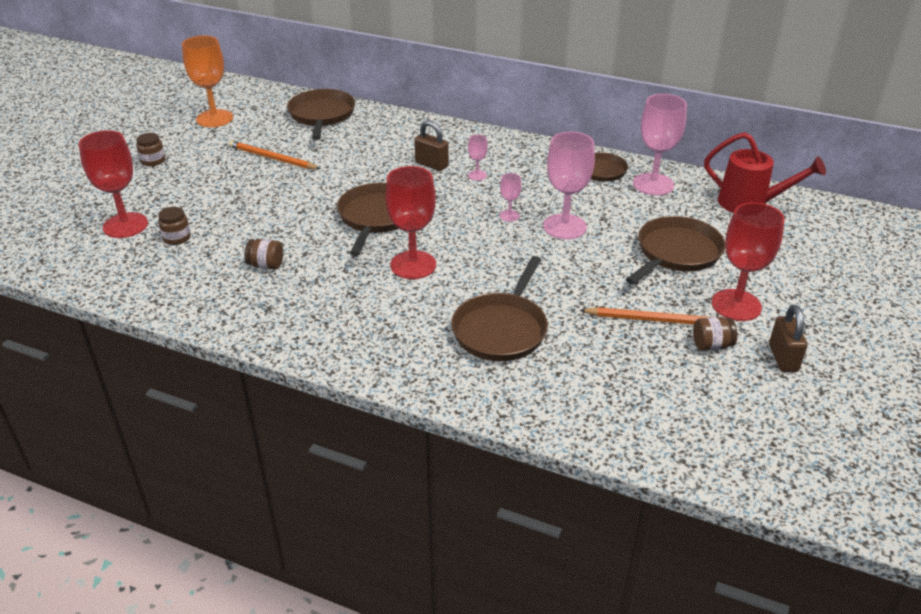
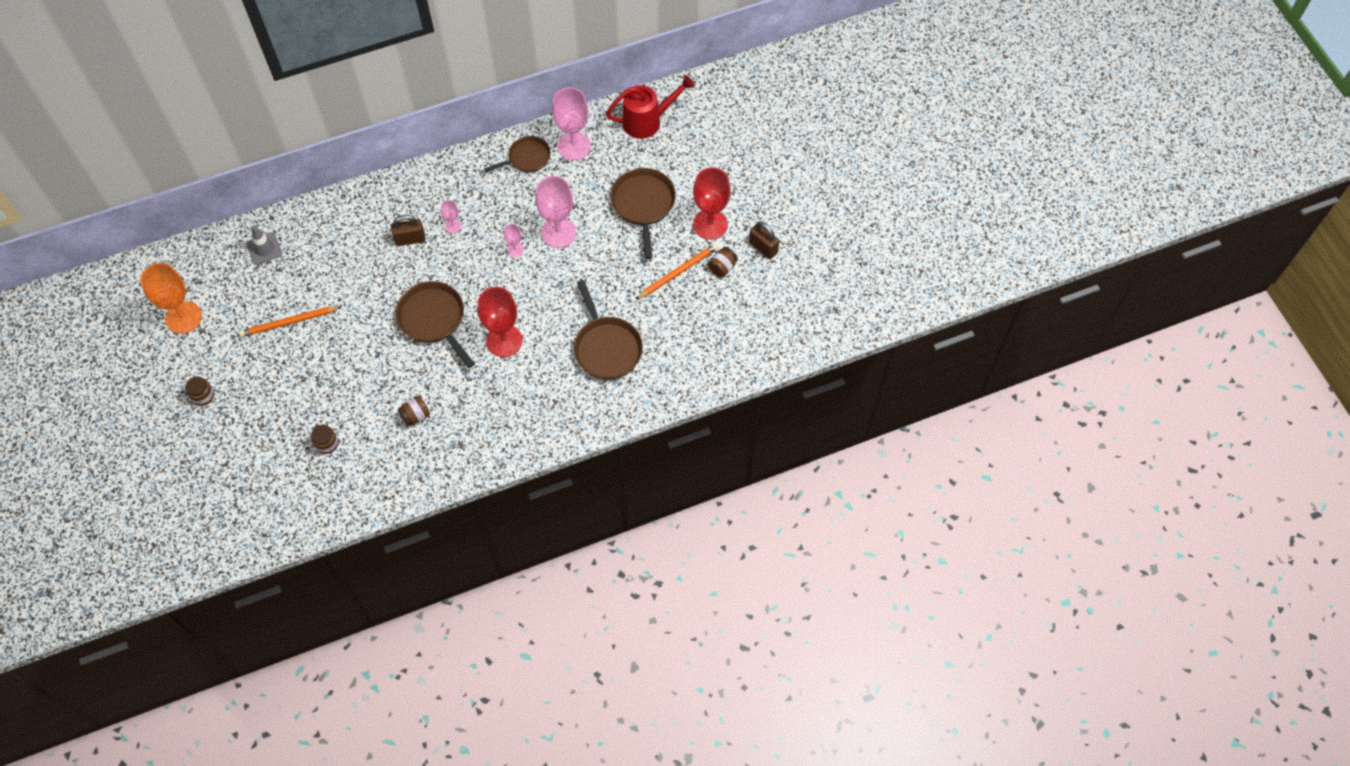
camera: 45 degrees left, 25 degrees up
red goblet [79,130,148,238] -> none
brown pan [287,89,355,140] -> grey traffic cone [246,225,282,265]

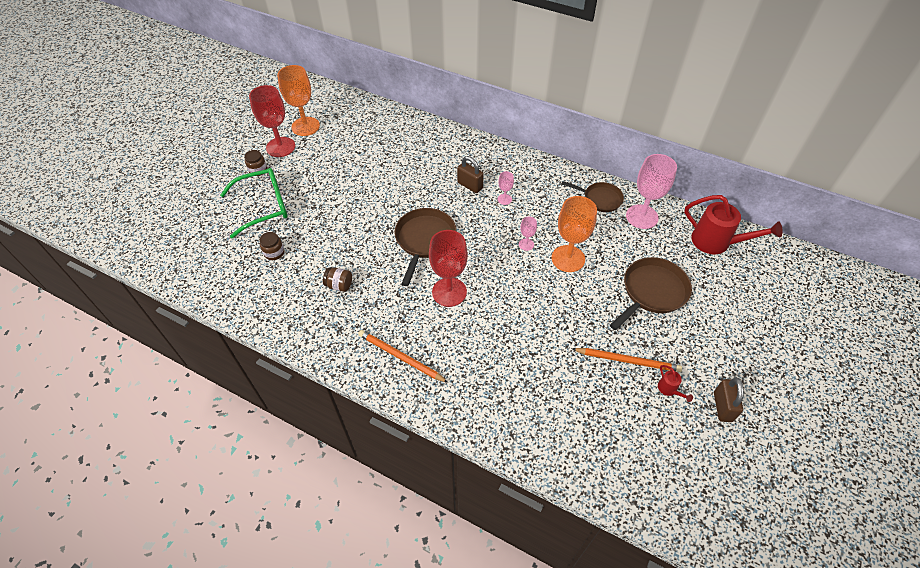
camera: 50 degrees right, 10 degrees down
orange pencil [239,306,342,337] -> orange pencil moved to [358,330,448,383]
grey traffic cone [246,225,282,265] -> none
pink goblet [535,176,576,248] -> orange goblet [552,196,597,272]
brown pan [574,280,643,380] -> none
red goblet [693,167,730,240] -> red goblet moved to [249,85,295,157]
brown jar [708,247,738,277] -> red watering can [658,365,693,402]
none -> green glasses [220,168,288,239]

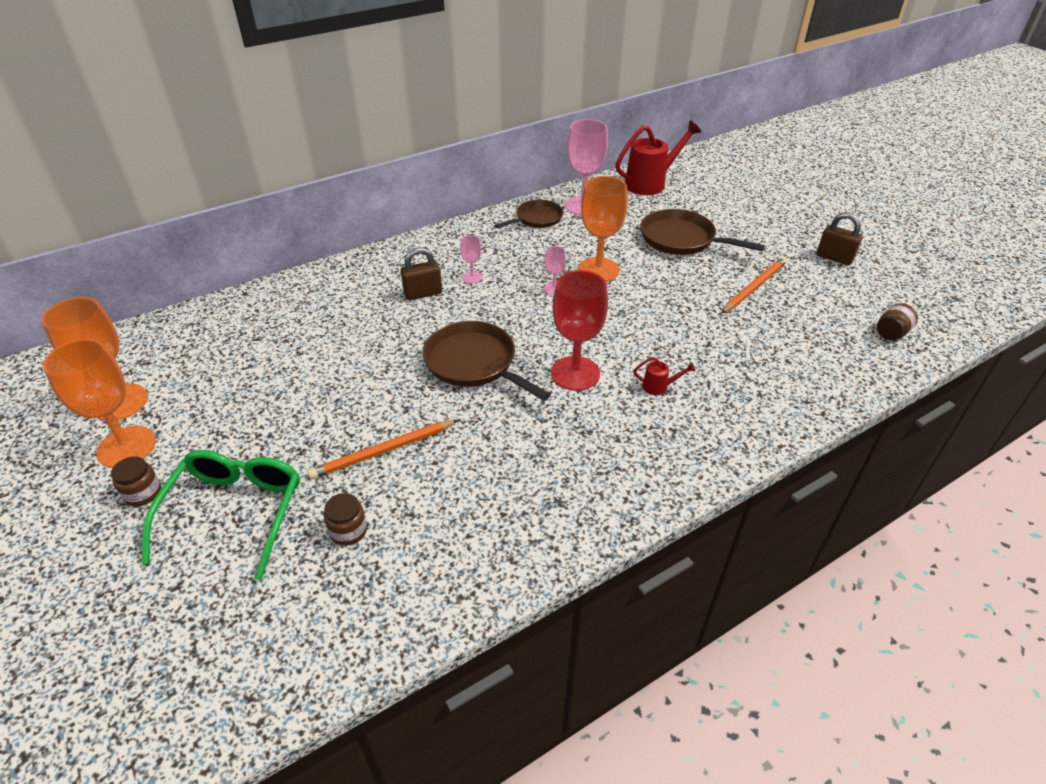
camera: 60 degrees left, 10 degrees down
red goblet [249,85,295,157] -> orange goblet [43,339,156,468]
brown jar [323,268,352,292] -> brown jar moved to [877,303,918,340]
orange pencil [358,330,448,383] -> orange pencil moved to [307,420,458,479]
brown pan [610,257,692,330] -> brown pan turned 45 degrees counterclockwise [640,209,765,255]
red watering can [658,365,693,402] -> red watering can moved to [634,357,695,395]

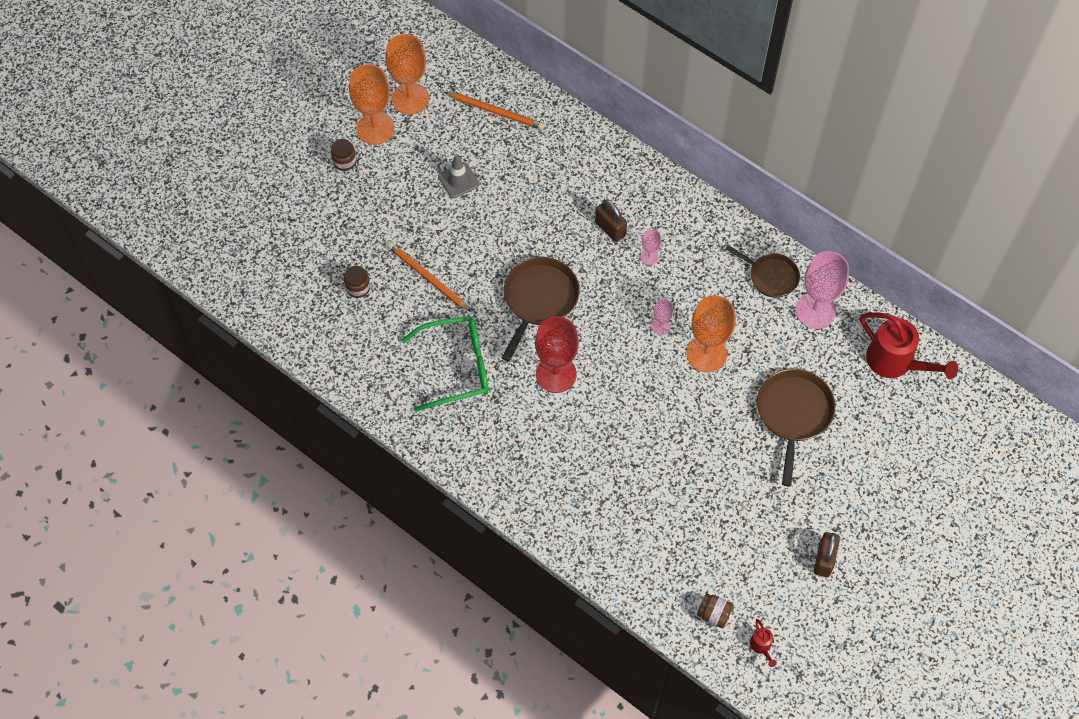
camera: 70 degrees right, 20 degrees up
green glasses [142,450,300,580] -> green glasses moved to [401,316,489,412]
red watering can [634,357,695,395] -> red watering can moved to [750,619,777,667]
orange pencil [721,257,787,313] -> orange pencil moved to [445,92,545,130]
none -> grey traffic cone [438,154,479,198]

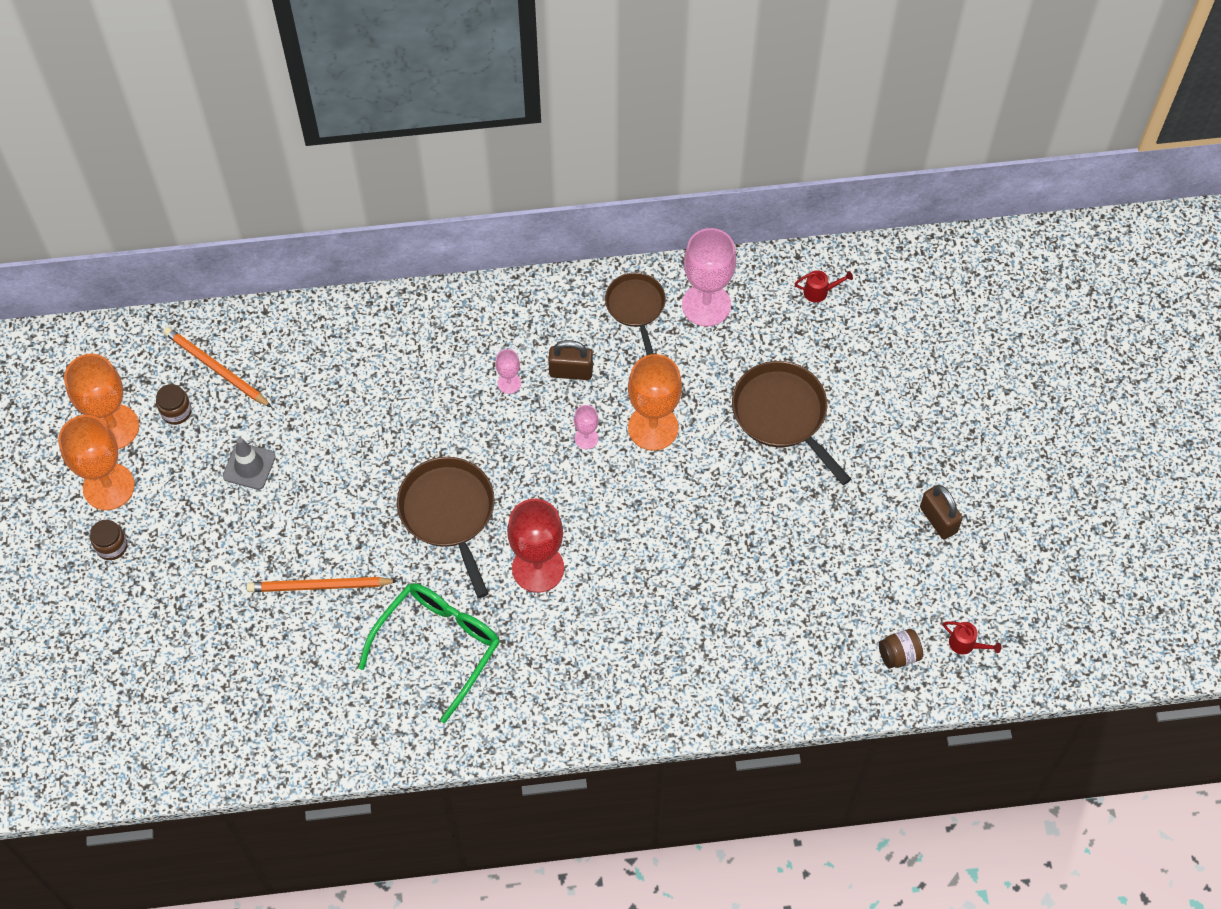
camera: 45 degrees left, 0 degrees up
brown jar [344,266,370,298] -> brown jar moved to [156,384,192,425]
orange pencil [445,92,545,130] -> orange pencil turned 120 degrees counterclockwise [163,327,272,407]
brown padlock [595,200,627,242] -> brown padlock moved to [548,340,593,380]
brown pan [725,245,800,298] -> brown pan turned 90 degrees counterclockwise [605,272,666,355]
red watering can [860,312,958,379] -> red watering can [794,270,853,303], size x0.44

